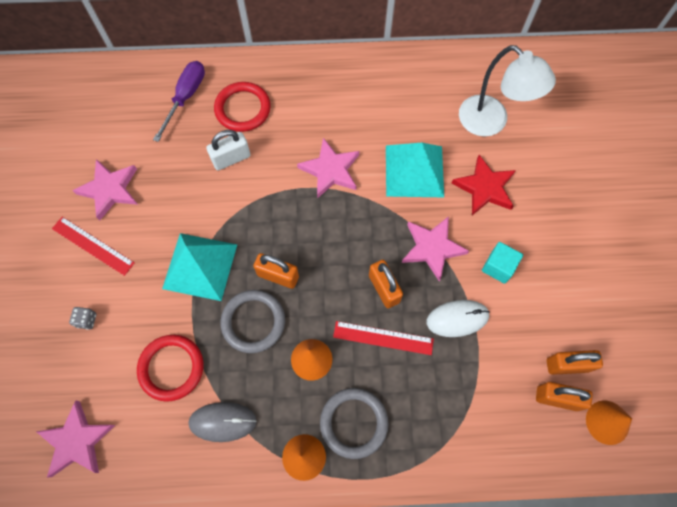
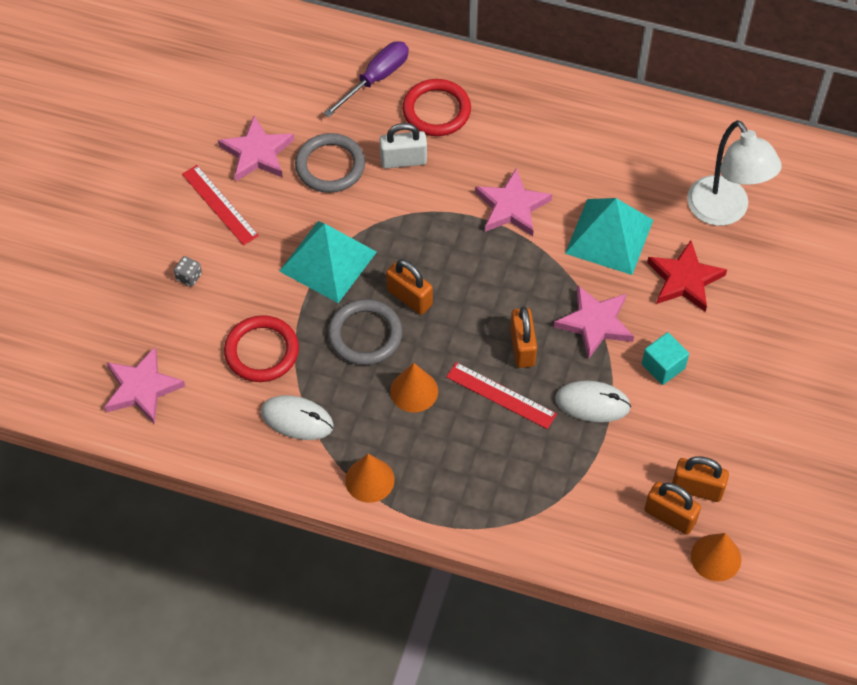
camera: 20 degrees right, 10 degrees down
grey mouse [188,402,257,442] -> white mouse [261,395,334,440]
grey ring [320,388,389,459] -> grey ring moved to [295,133,365,193]

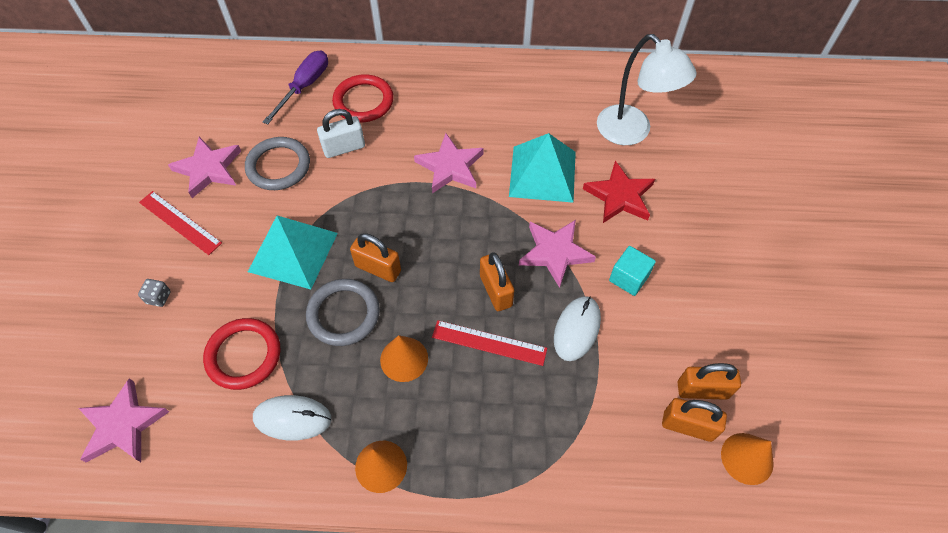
camera: 15 degrees left, 0 degrees up
white mouse [555,381,631,422] -> white mouse turned 60 degrees counterclockwise [554,296,601,361]

